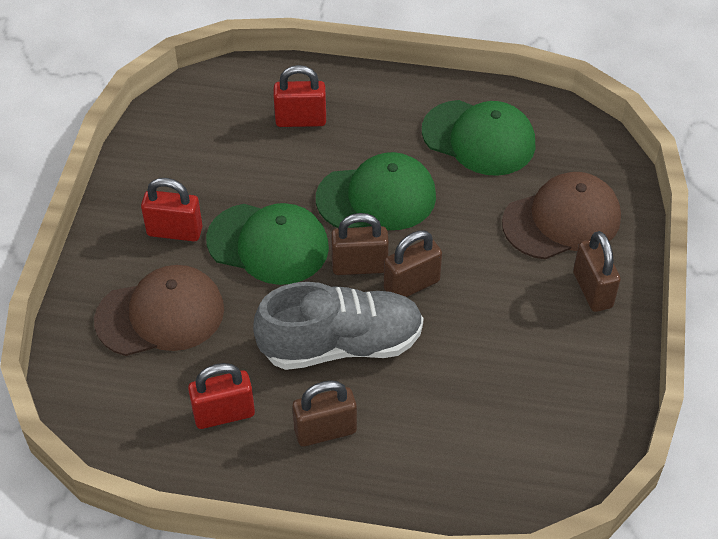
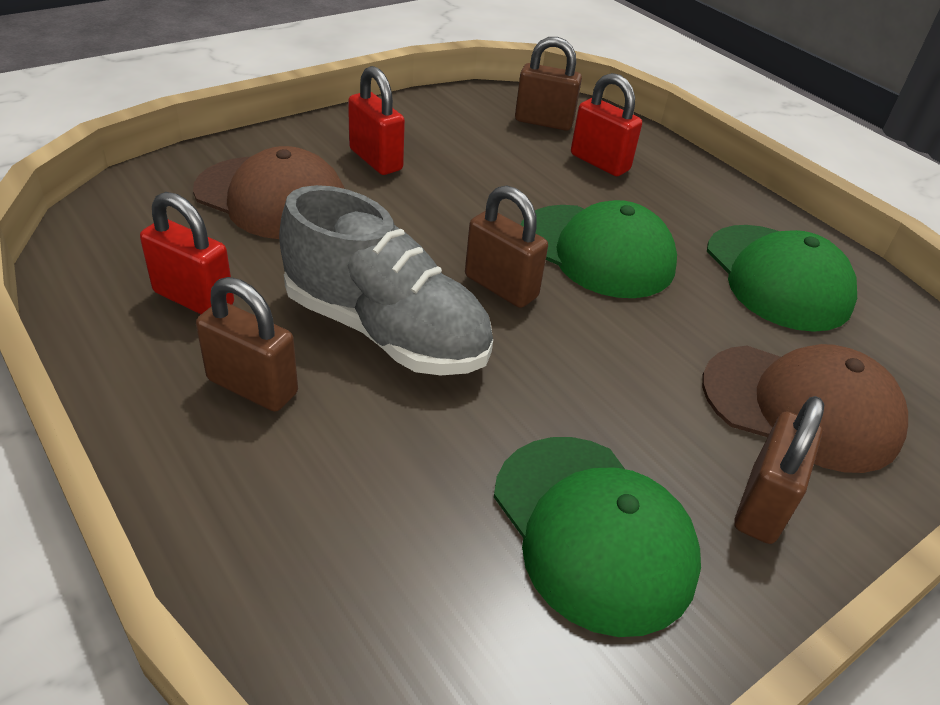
camera: 40 degrees right, 10 degrees down
green cap [206,203,329,285] -> green cap moved to [494,437,701,637]
brown padlock [384,230,442,297] -> brown padlock moved to [515,37,582,131]

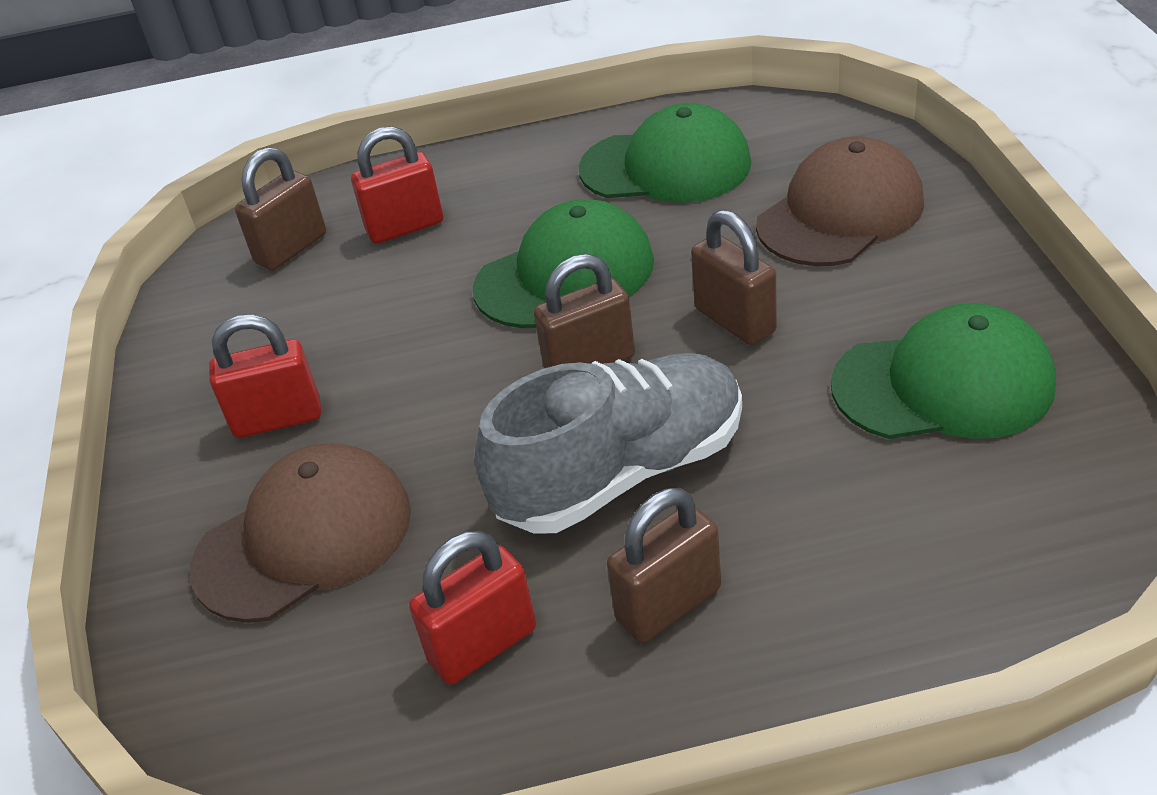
camera: 55 degrees left, 0 degrees up
brown padlock [734,396,824,544] -> brown padlock moved to [691,210,777,345]

